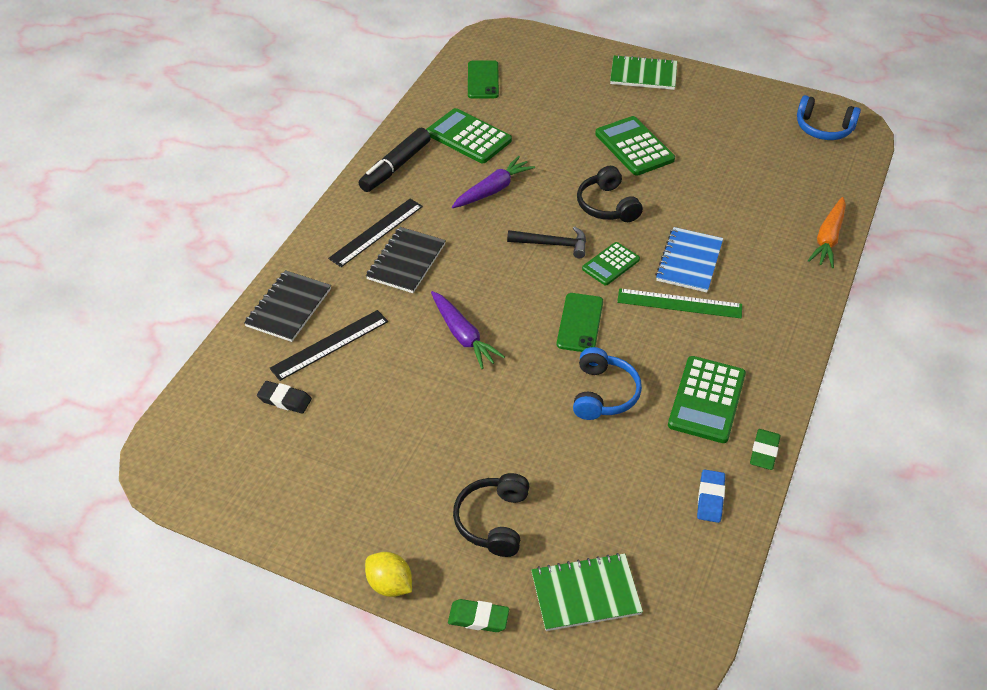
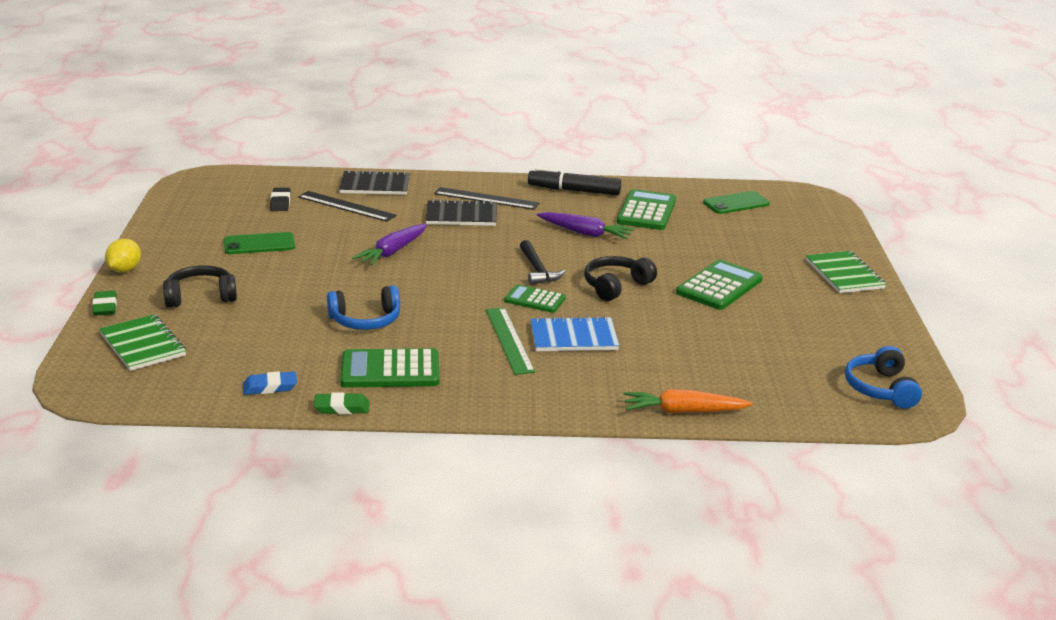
camera: 65 degrees right, 20 degrees down
green phone [557,293,603,352] -> green phone moved to [224,232,295,254]

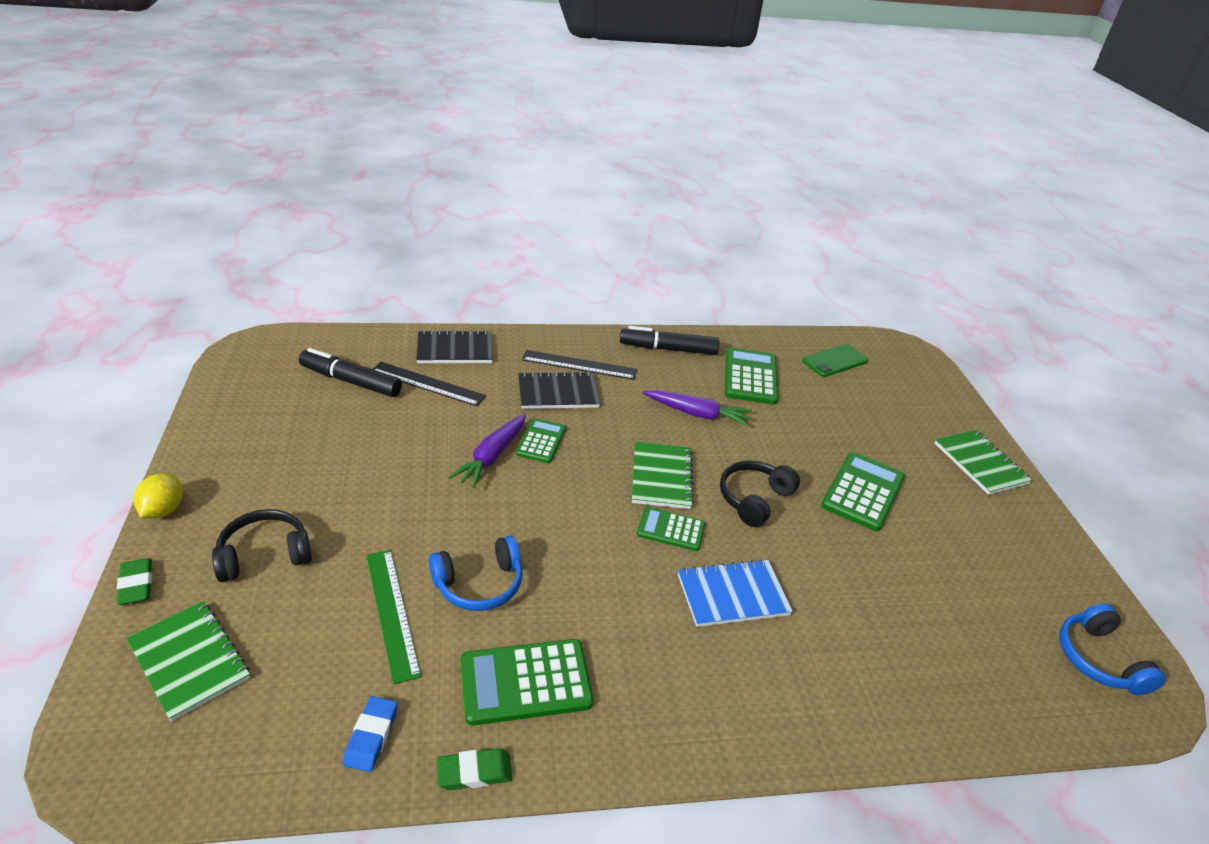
camera: 10 degrees left, 10 degrees up
green phone [224,232,295,254] -> none
blue eraser [243,371,297,395] -> blue eraser turned 60 degrees counterclockwise [343,696,398,772]
black eraser [270,188,291,211] -> black marker [299,348,402,397]
green ruler [486,307,535,375] -> green ruler moved to [366,550,421,684]
black hammer [520,240,565,285] -> green notebook [632,441,694,509]
orange carrot [624,389,753,413] -> none
none -> green calculator [516,418,566,463]

